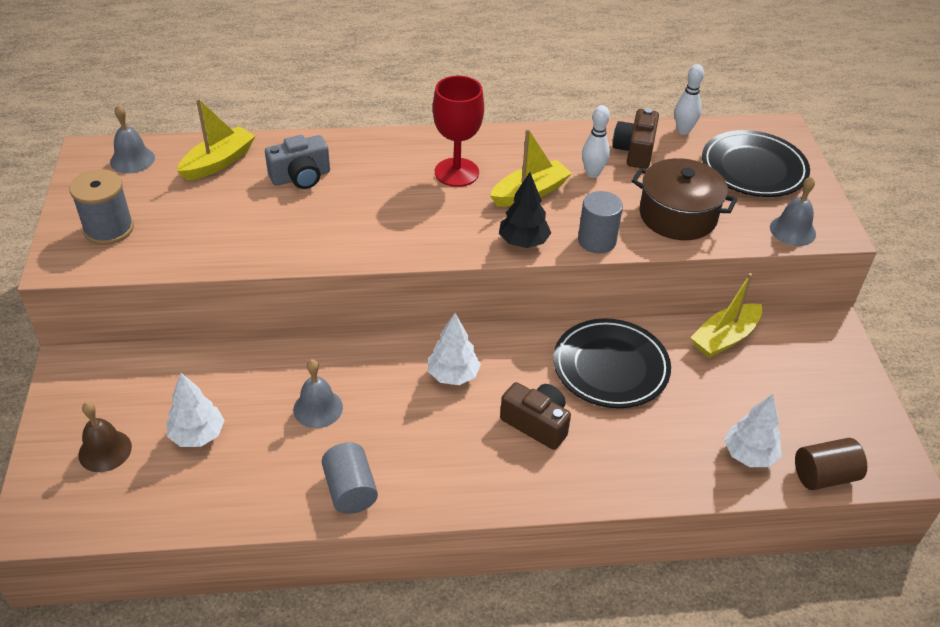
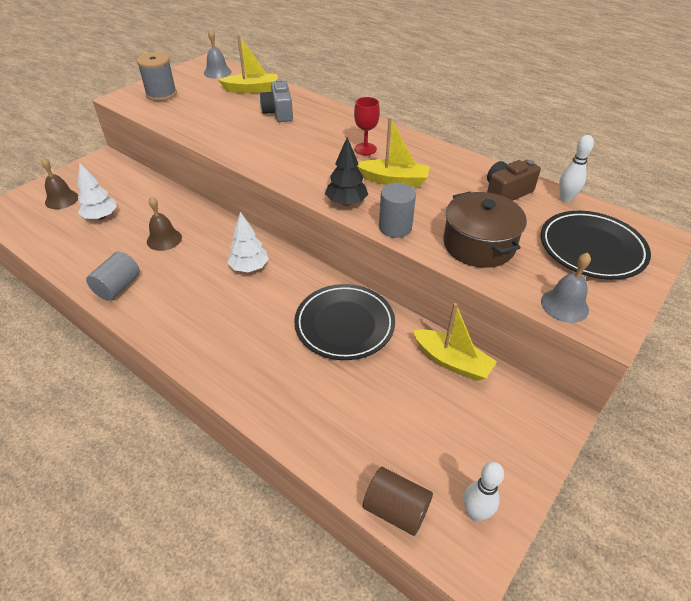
camera: 45 degrees right, 0 degrees up
grey camera [265,135,330,189] -> grey camera turned 60 degrees clockwise [260,79,293,122]
grey bell [293,359,343,428] -> brown bell [147,196,182,251]
red goblet [433,76,484,187] -> red goblet [354,97,380,155], size x0.64
brown camera [500,382,571,450] -> none
white bowling pin [582,105,610,178] -> white bowling pin moved to [464,462,504,521]
yellow boat [690,273,762,358] -> yellow boat turned 150 degrees counterclockwise [413,303,497,381]
white tree [724,394,782,467] -> none

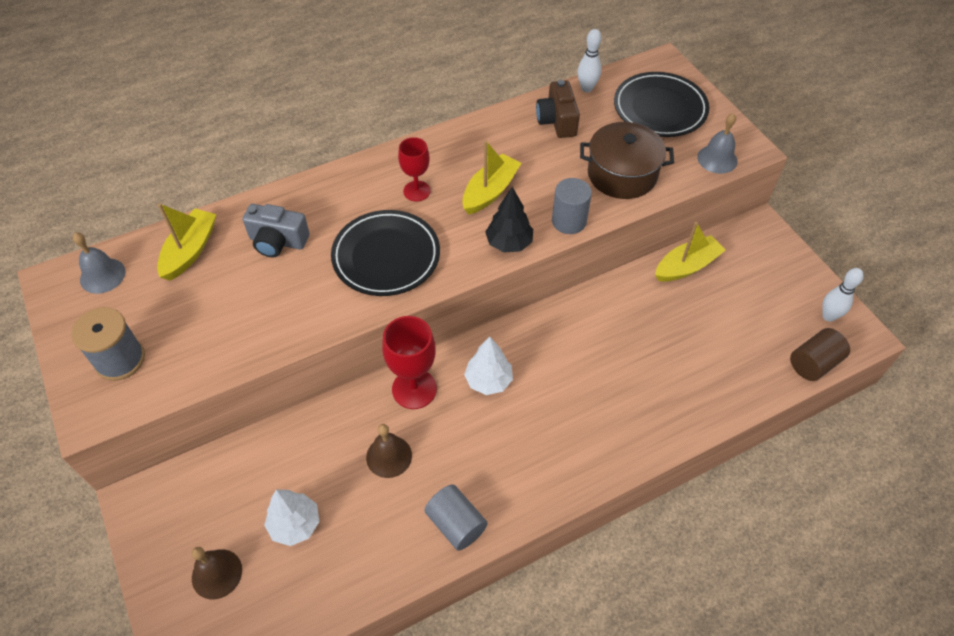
camera: 65 degrees left, 10 degrees up
black plate [294,284,395,360] -> black plate moved to [331,210,440,296]
none -> red goblet [382,316,437,409]

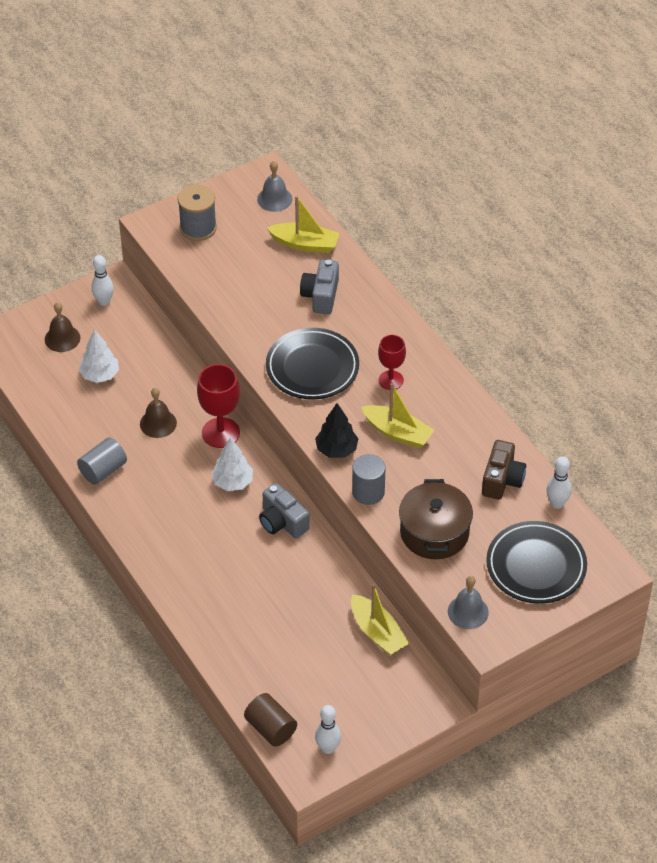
camera: 85 degrees right, 5 degrees down
brown camera [536,80,580,138] -> brown camera turned 120 degrees clockwise [482,440,526,500]
none -> white bowling pin [91,255,114,306]
none -> grey camera [259,483,310,538]

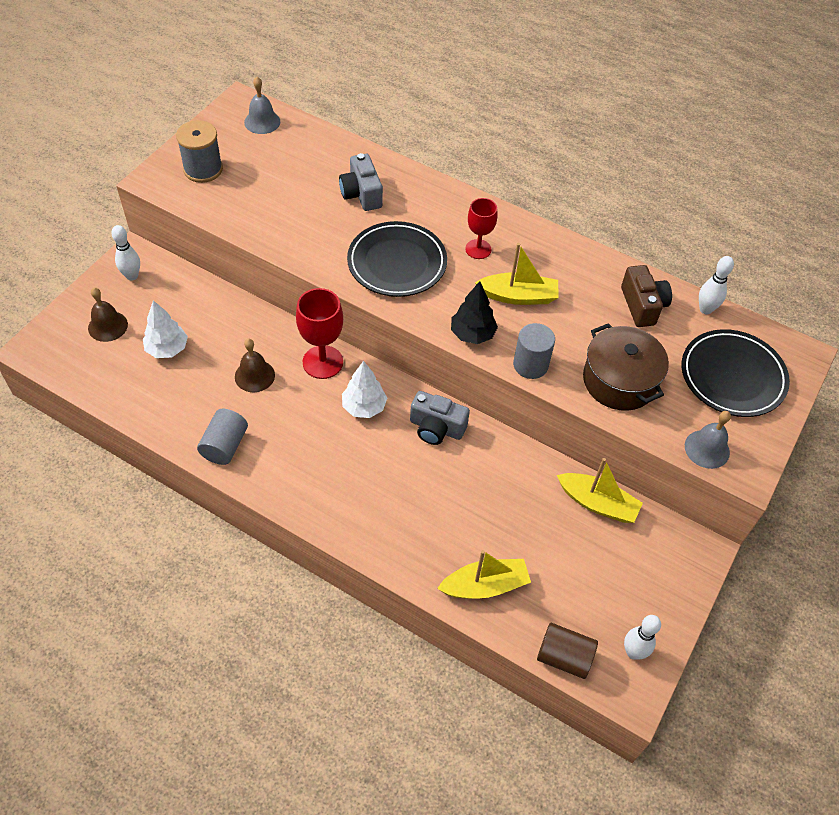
camera: 30 degrees left, 5 degrees up
yellow boat [267,196,340,253] -> yellow boat moved to [437,550,531,599]

